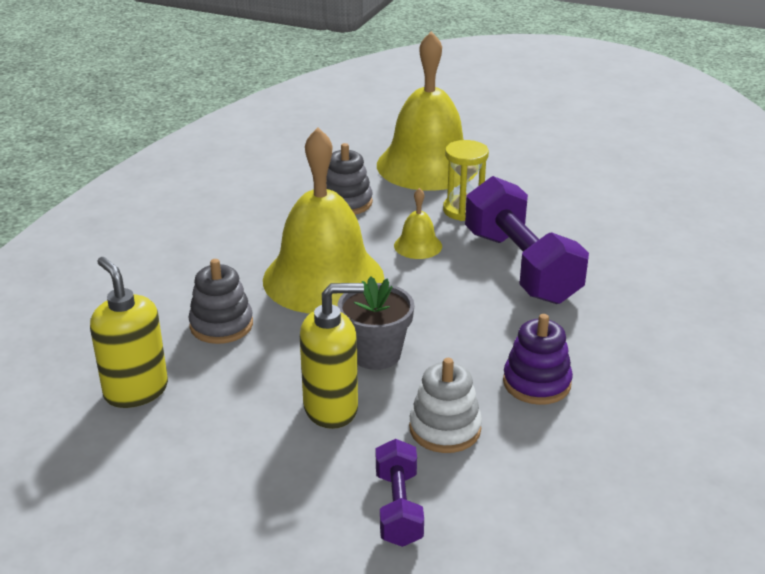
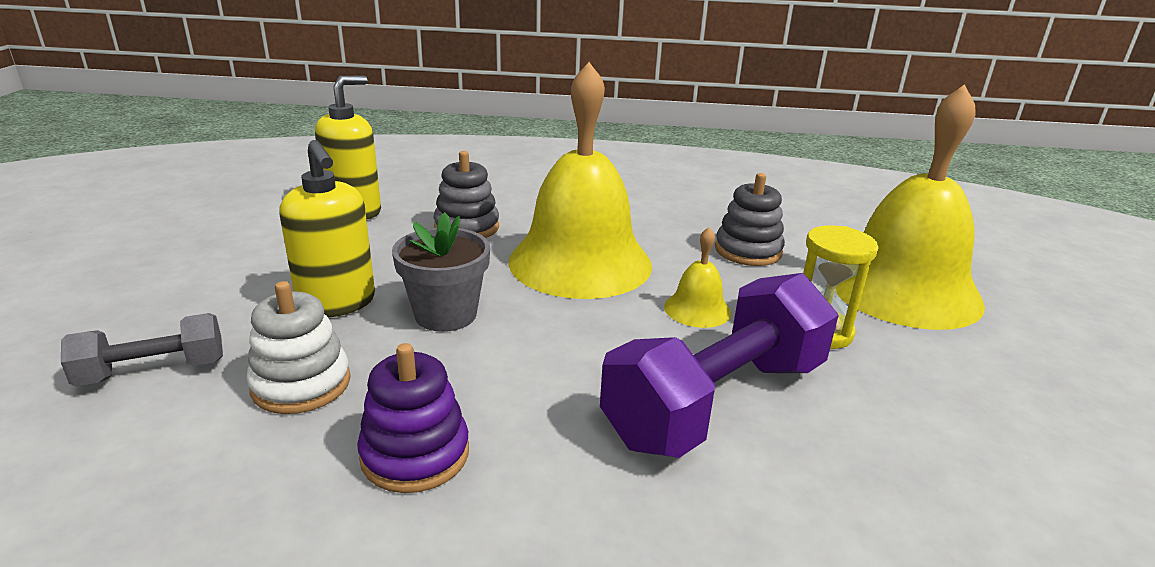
camera: 70 degrees right, 5 degrees down
purple dumbbell [376,439,424,547] -> grey dumbbell [61,313,223,386]

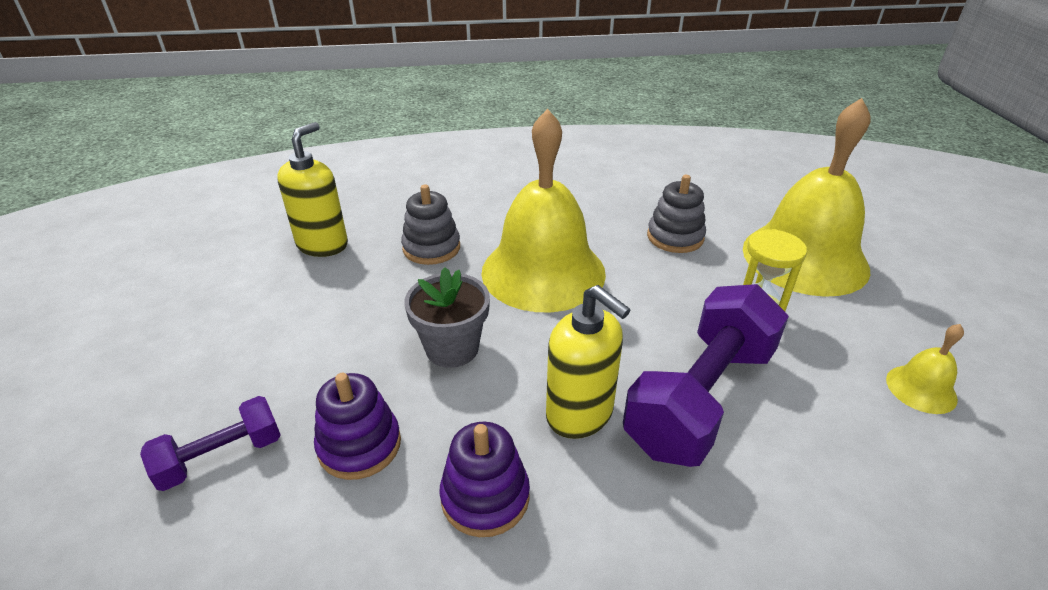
camera: 10 degrees left, 10 degrees up
grey dumbbell [61,313,223,386] -> purple dumbbell [140,396,281,491]
white stacking toy [246,281,351,414] -> purple stacking toy [314,373,401,480]
yellow soap dispenser [279,140,375,318] -> yellow soap dispenser moved to [546,285,631,439]
yellow bell [664,227,731,328] -> yellow bell moved to [886,324,964,414]

